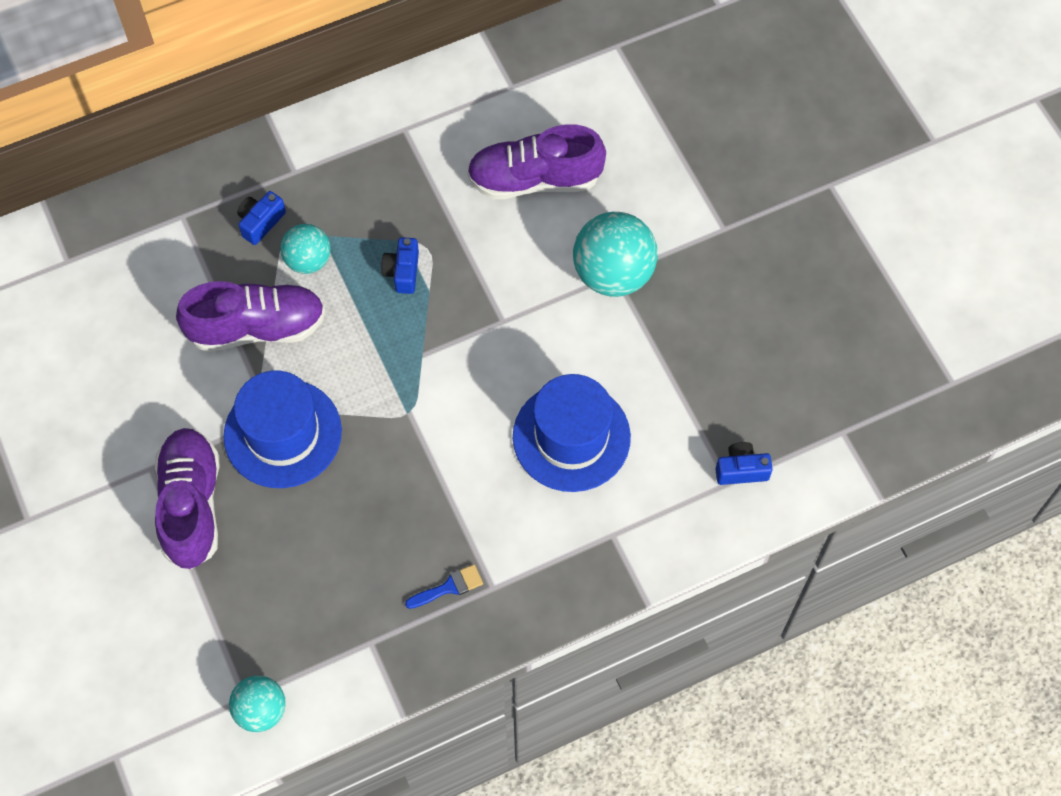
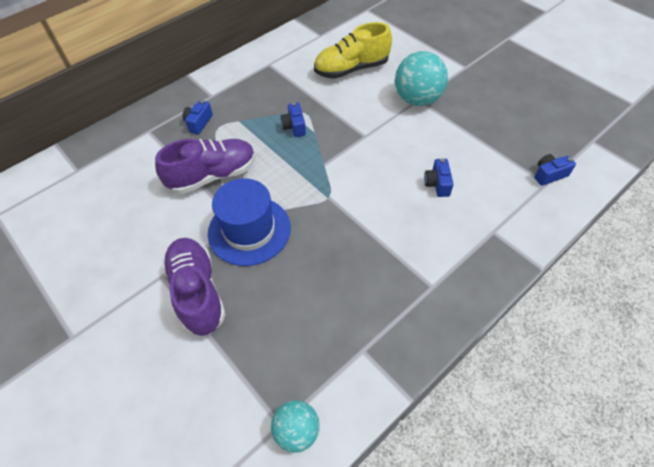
camera: 15 degrees left, 10 degrees down
turquoise ball [280,224,331,274] -> none
blue brush [405,564,483,609] -> none
purple shoe [467,124,606,199] -> yellow shoe [314,22,392,79]
blue hat [513,374,631,492] -> blue camera [424,158,454,197]

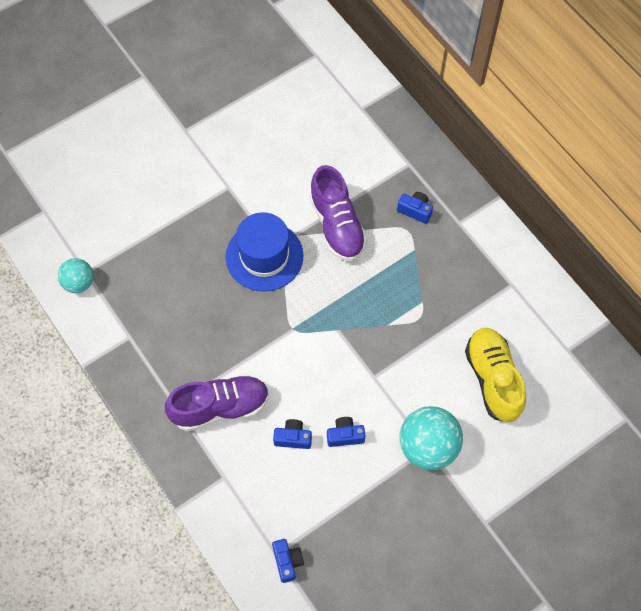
camera: 95 degrees right, 10 degrees up
purple shoe [162,238,226,336] -> purple shoe moved to [165,374,269,431]
blue camera [281,102,306,137] -> blue camera moved to [327,417,365,447]

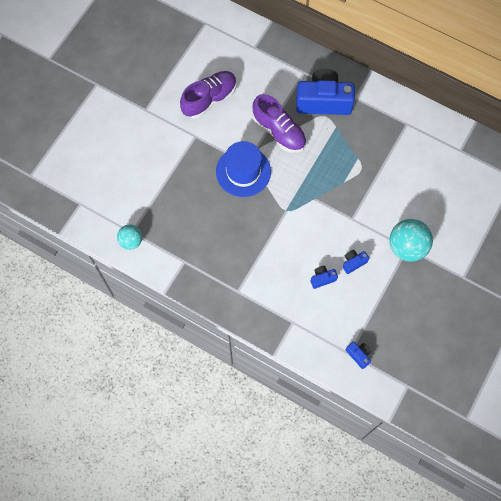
camera: 25 degrees left, 5 degrees up
purple shoe [165,374,269,431] -> purple shoe moved to [180,71,237,119]
blue camera [397,192,433,224] -> blue camera [296,69,355,115], size x2.33
yellow shoe [465,328,526,422] -> none

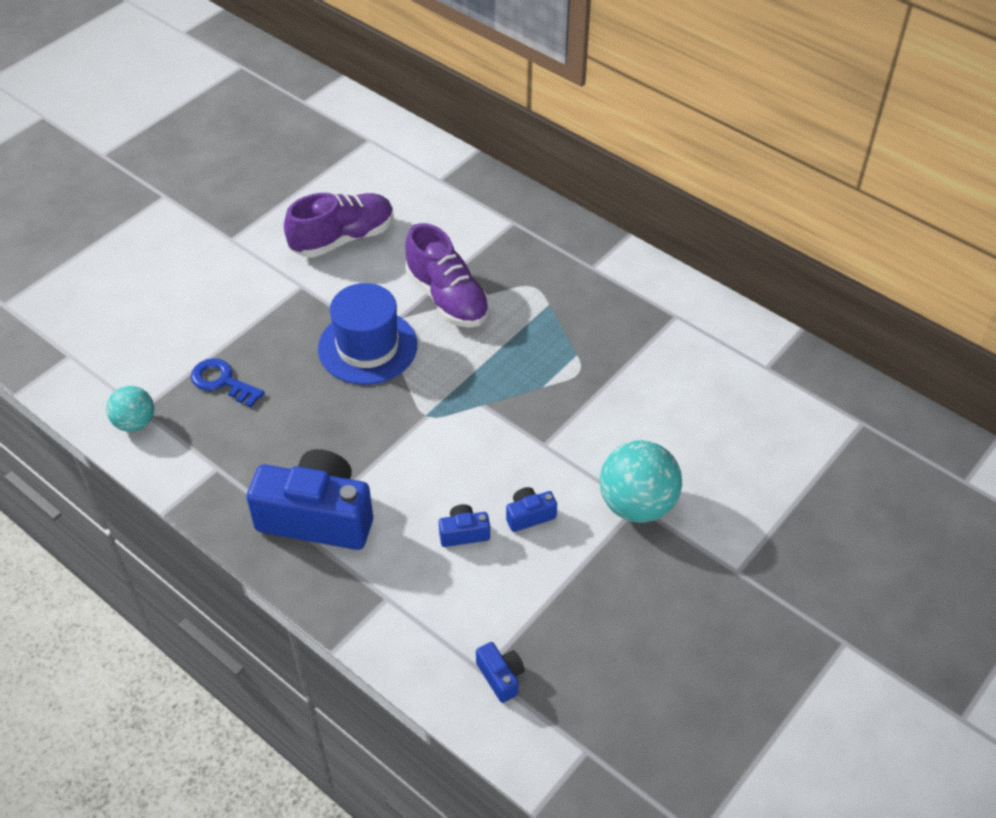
camera: 10 degrees right, 20 degrees down
blue camera [296,69,355,115] -> blue camera moved to [247,449,373,550]
none -> blue key [191,358,264,407]

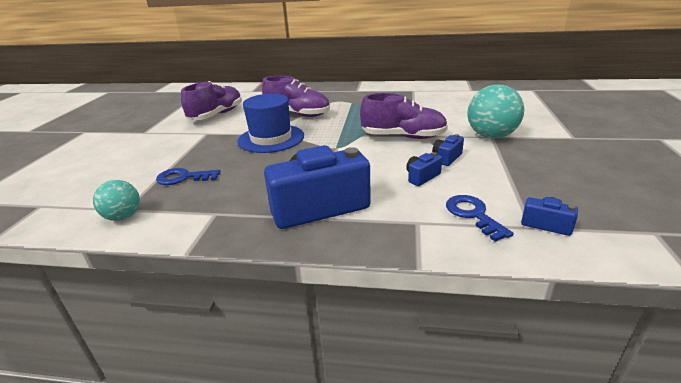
camera: 30 degrees left, 20 degrees down
none -> purple shoe [360,93,448,139]
none -> blue key [446,195,514,242]

